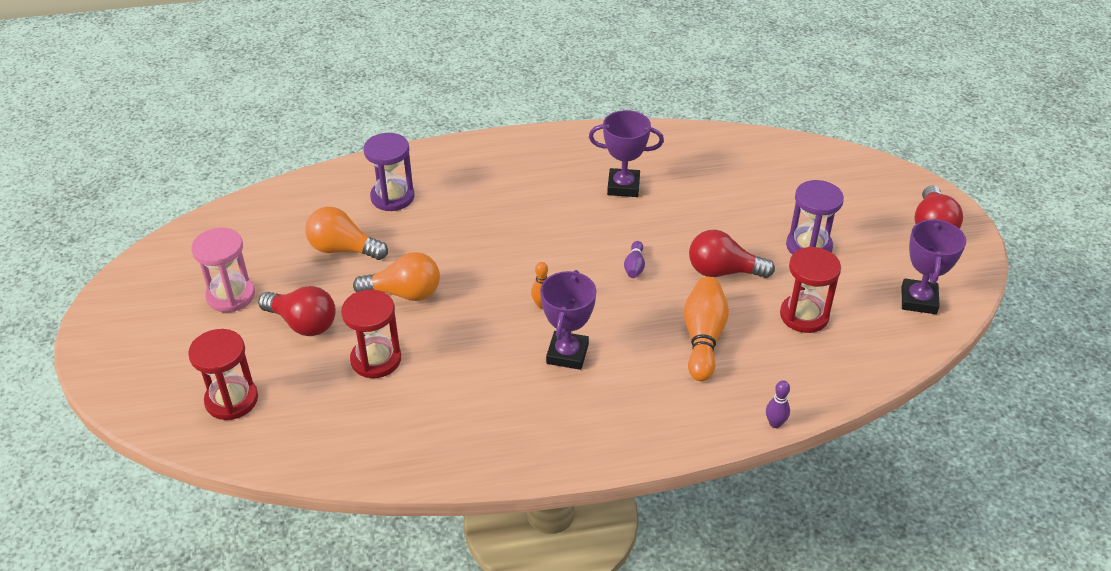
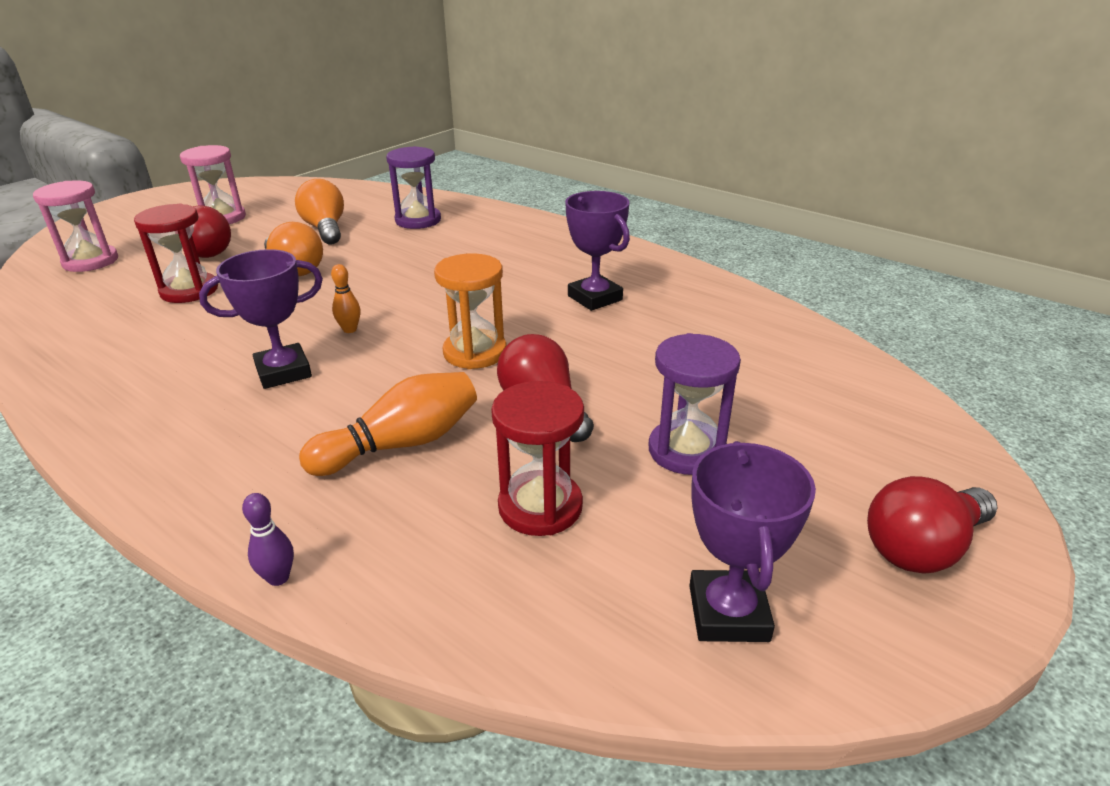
camera: 50 degrees right, 10 degrees down
red hourglass [188,329,258,420] -> pink hourglass [33,180,118,272]
purple bowling pin [624,241,645,278] -> orange hourglass [434,253,507,369]
purple trophy [902,218,966,314] -> purple trophy turned 60 degrees counterclockwise [689,441,816,642]

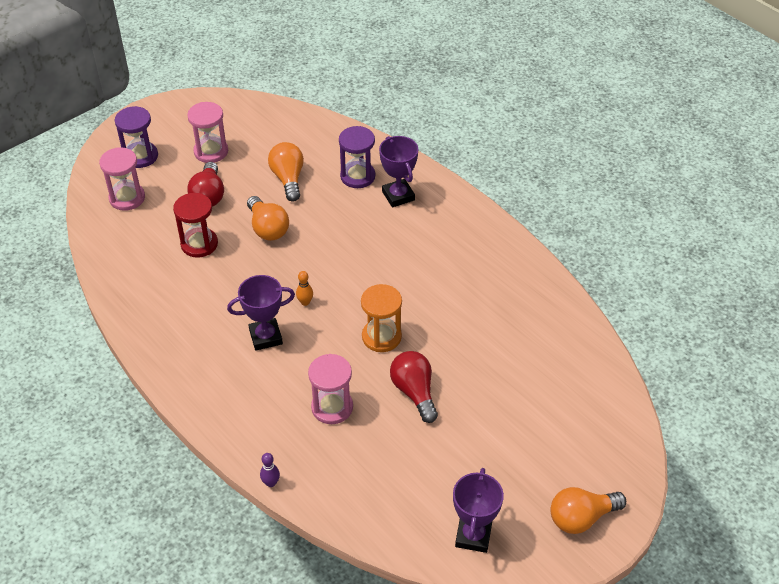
camera: 10 degrees right, 15 degrees up
orange bowling pin [299,372,477,476] -> pink hourglass [308,354,353,424]
red hourglass [491,381,584,536] -> none
purple trophy [565,191,630,311] -> purple trophy moved to [379,136,418,207]
purple hourglass [648,333,741,475] -> purple hourglass moved to [115,106,158,168]
red light bulb [867,476,998,574] -> orange light bulb [550,487,626,534]

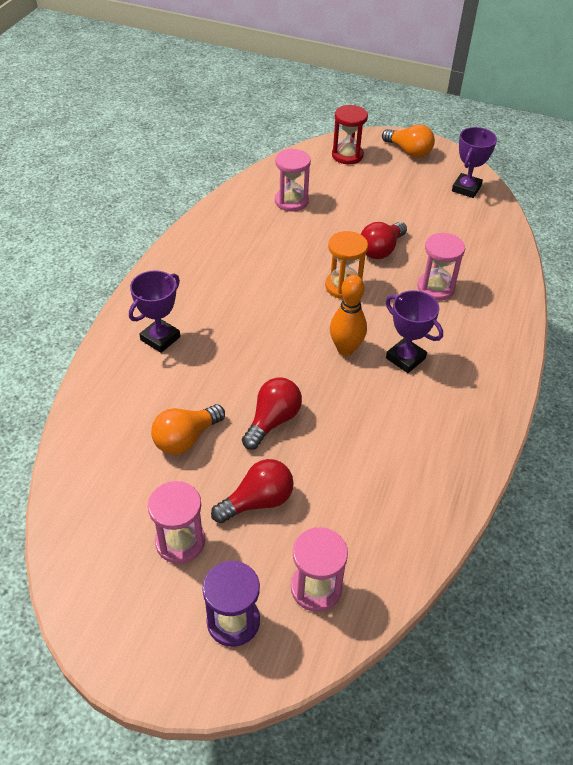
camera: 120 degrees left, 0 degrees up
red hourglass [173,193,218,258] -> red hourglass moved to [332,105,368,164]
orange light bulb [247,196,289,241] -> red light bulb [242,378,302,450]
purple bowling pin [260,453,280,487] -> none
orange bowling pin [296,271,313,306] -> orange bowling pin [330,275,367,356], size x2.01
purple hourglass [339,126,375,188] -> none
purple trophy [453,468,504,553] -> purple trophy turned 45 degrees counterclockwise [452,127,497,198]
none -> pink hourglass [275,149,311,212]

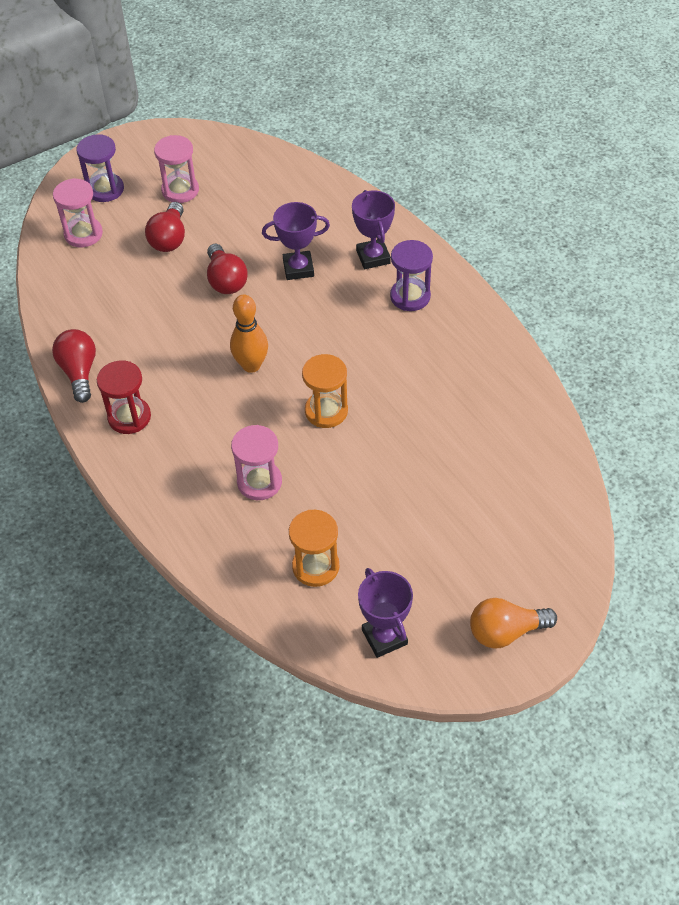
camera: 130 degrees right, 5 degrees up
orange light bulb [151,404,225,455] -> none
pink hourglass [275,149,311,212] -> none
red hourglass [332,105,368,164] -> red hourglass moved to [97,360,151,434]
red light bulb [361,222,407,259] -> red light bulb moved to [52,329,96,403]
purple trophy [386,290,443,373] -> purple trophy moved to [262,202,330,280]
none -> orange hourglass [289,510,339,587]
none -> purple hourglass [390,240,433,311]

